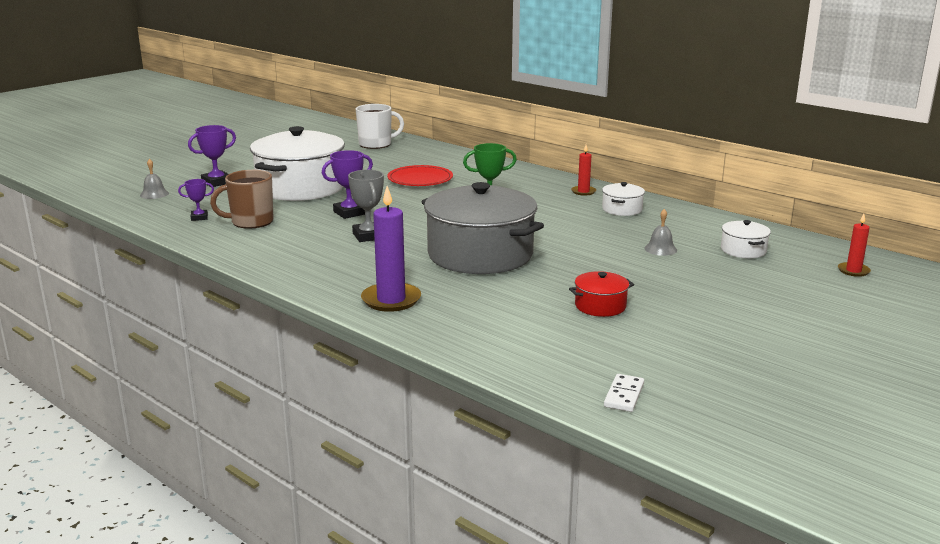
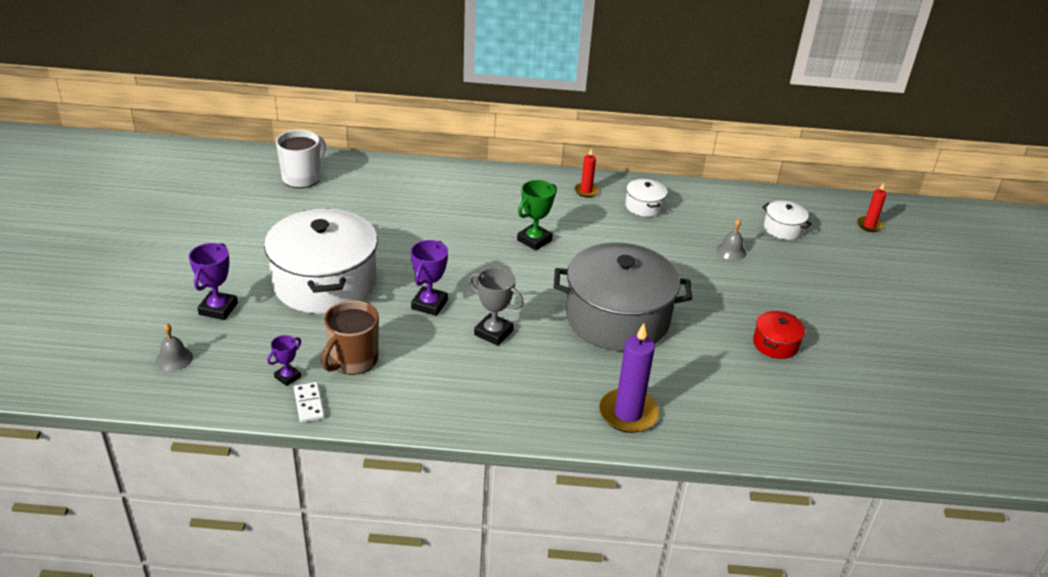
camera: 40 degrees left, 15 degrees up
red plate [387,165,453,186] -> none
white domino [604,374,644,412] -> white domino moved to [294,382,325,423]

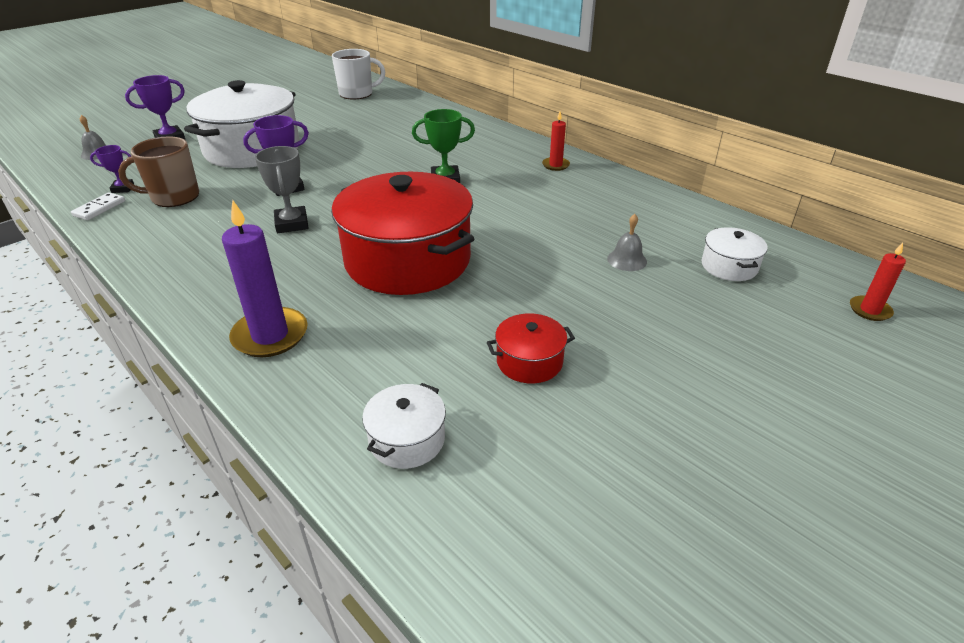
camera: 45 degrees right, 0 degrees up
grey pot [554,243,692,351] -> red pot [331,172,474,295]
white pot [625,179,667,217] -> white pot moved to [362,383,446,469]

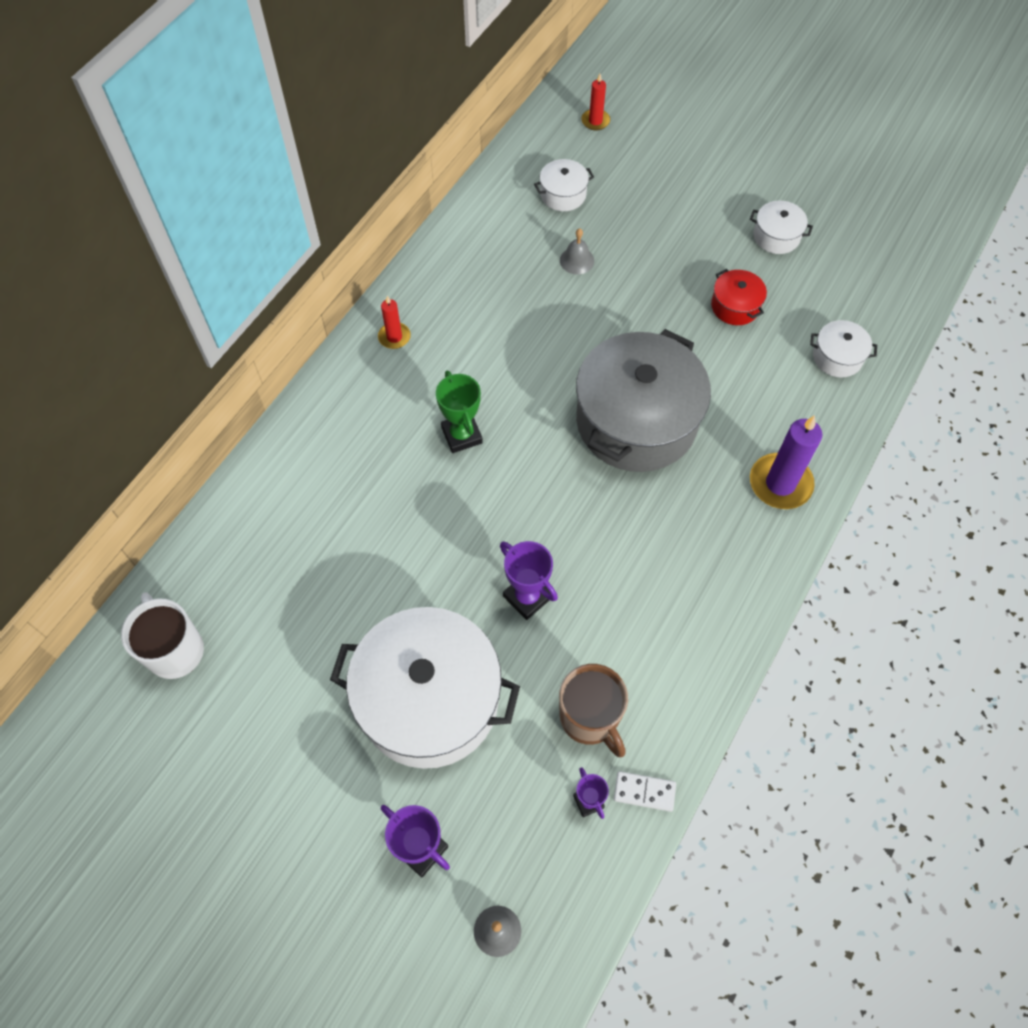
camera: 105 degrees left, 25 degrees up
grey trophy [255,146,309,233] -> none
red pot [331,172,474,295] -> grey pot [576,329,711,472]
none -> white pot [750,200,813,254]

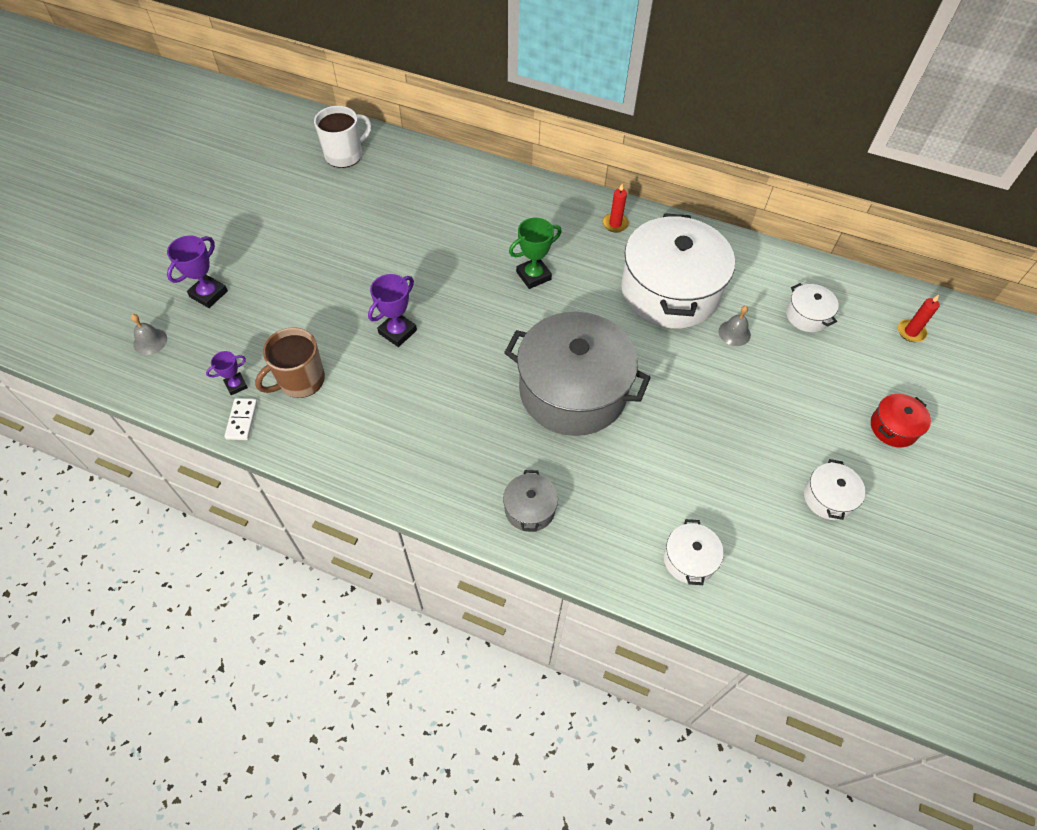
camera: 80 degrees right, 5 degrees down
white pot [330,607,520,769] -> white pot moved to [621,213,735,328]
red pot [711,269,767,325] -> red pot moved to [871,394,931,447]
purple candle [750,415,822,509] -> grey pot [503,470,558,532]

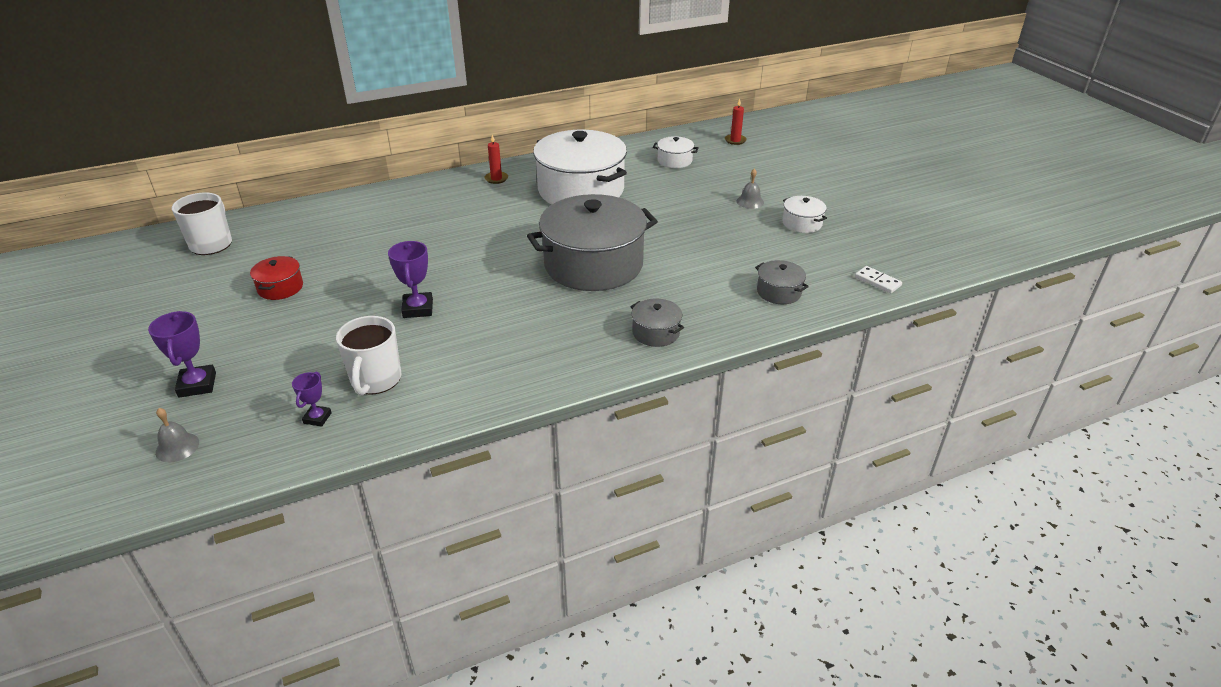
camera: 45 degrees left, 20 degrees down
white domino [224,398,258,440] -> white domino moved to [855,266,902,293]
brown mug [255,327,325,398] -> white mug [336,316,401,395]
green trophy [509,218,562,289] -> none
white pot [664,519,724,585] -> grey pot [755,260,809,304]
grey bell [719,306,751,346] -> grey bell moved to [736,169,764,209]
red pot [871,394,931,447] -> red pot moved to [250,256,303,300]

